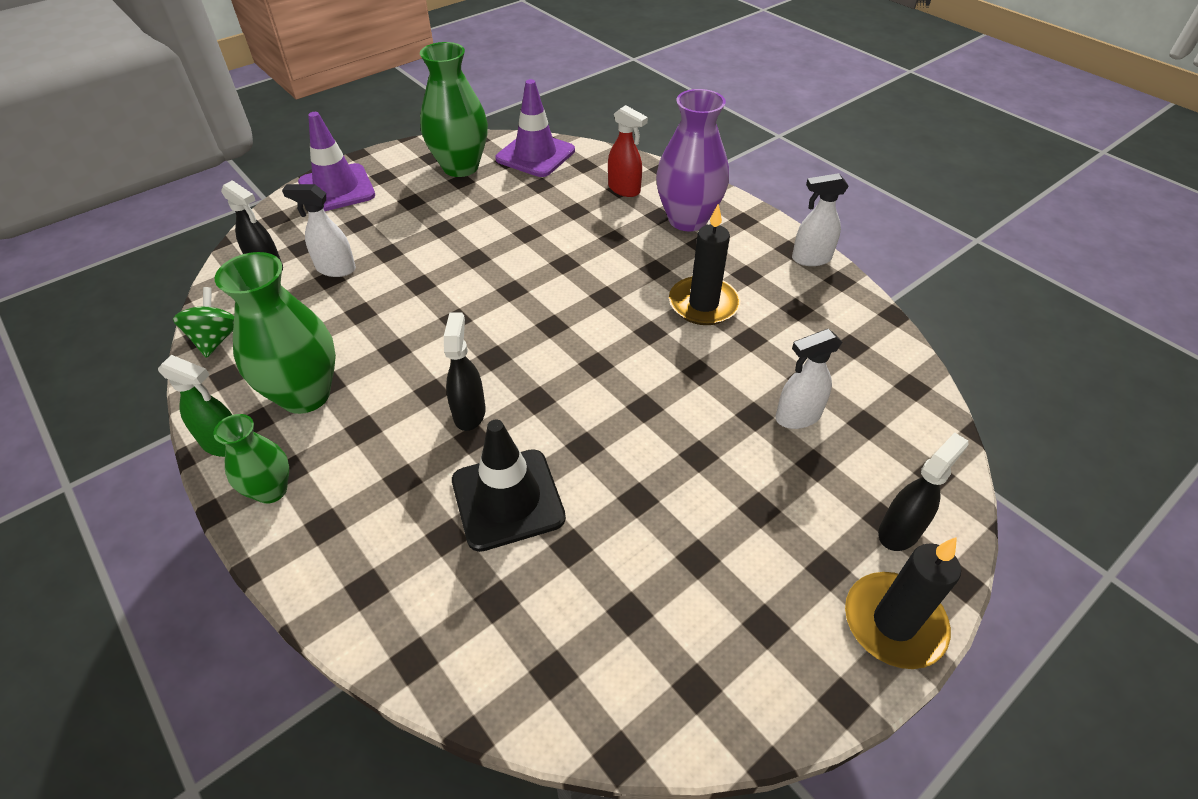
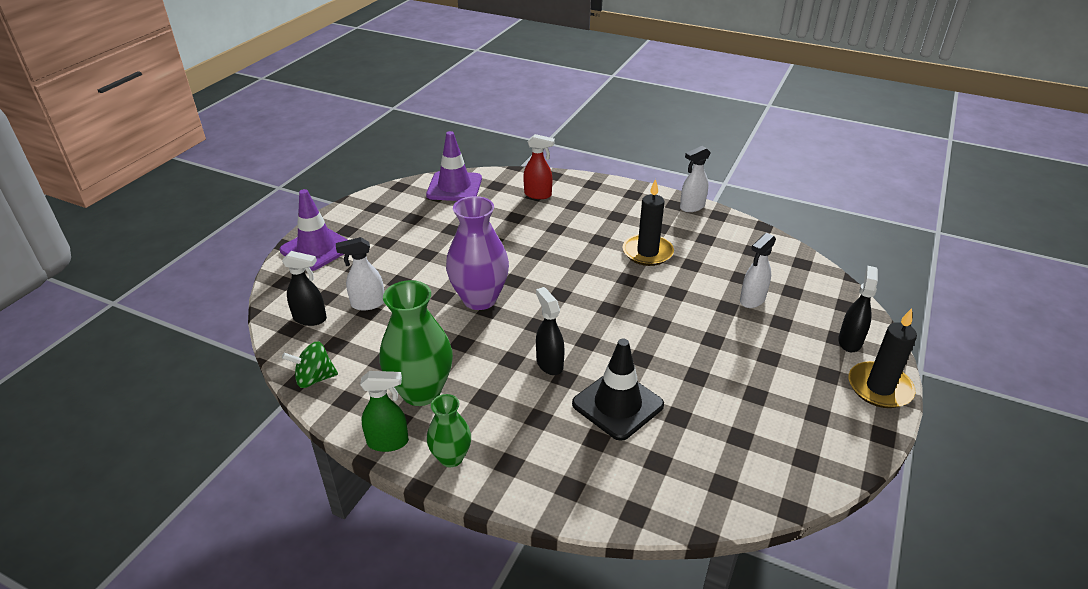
camera: 25 degrees left, 10 degrees down
green spinning top [173,287,234,358] -> green spinning top turned 75 degrees counterclockwise [282,341,338,388]
green vase [420,42,488,177] -> none
purple vase [656,89,729,231] -> purple vase moved to [446,196,509,310]

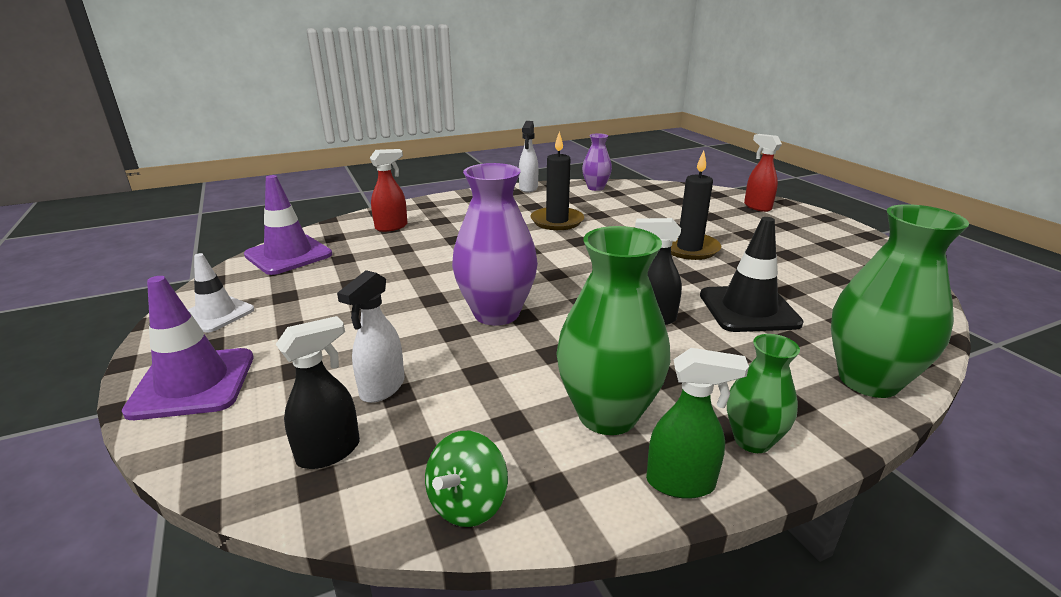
camera: 50 degrees left, 10 degrees down
green spray bottle [360,371,409,452] -> green spray bottle turned 60 degrees clockwise [646,348,749,499]
white spray bottle [740,233,776,308] -> none
black spray bottle [838,266,878,352] -> red spray bottle [744,134,782,212]
black candle [849,308,917,408] -> black candle moved to [671,151,721,260]
none -> white traffic cone [188,253,254,333]
none -> purple vase [582,133,612,191]
none -> green vase [831,204,969,398]

